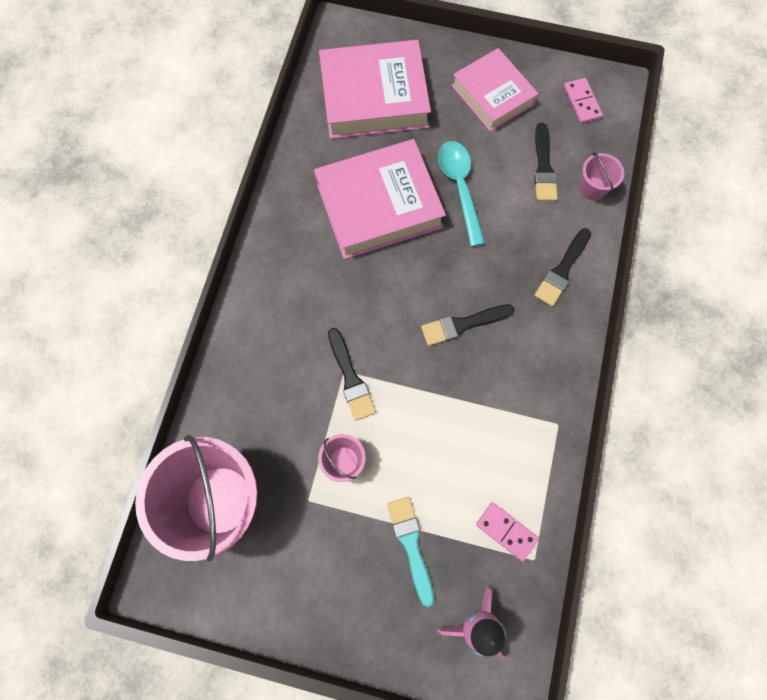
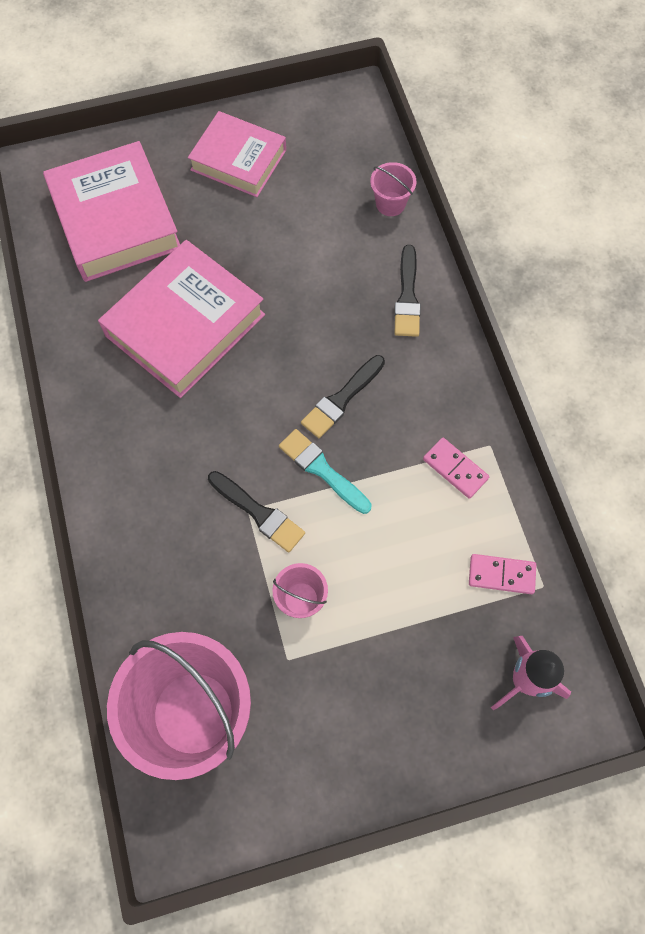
camera: 30 degrees left, 5 degrees down
pink book [319,40,431,139] -> pink book turned 75 degrees counterclockwise [43,141,180,282]
turquoise brush [387,497,434,607] -> turquoise brush moved to [279,429,372,514]
turquoise spoon [438,141,485,247] -> none
black brush [534,123,558,201] -> none
pink domino [564,78,603,124] -> pink domino moved to [423,438,489,499]

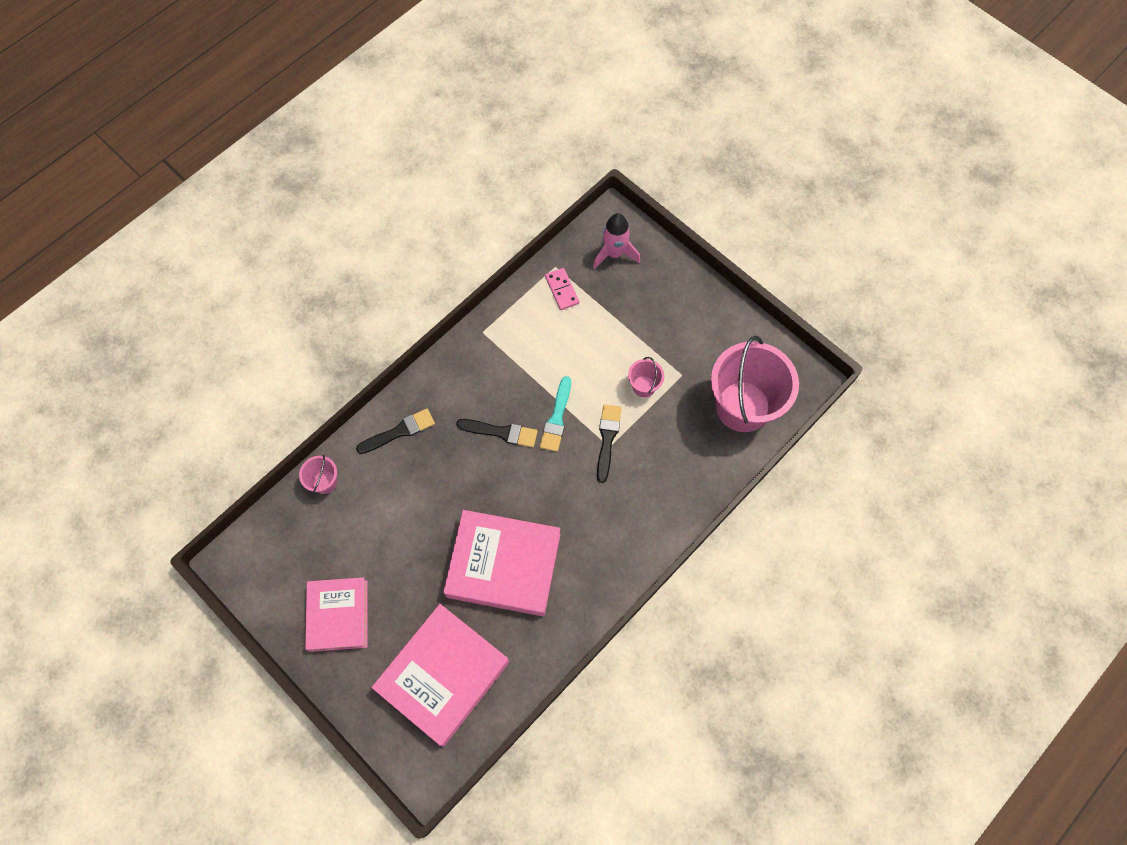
camera: 120 degrees left, 0 degrees up
pink domino [423,438,489,499] -> none

